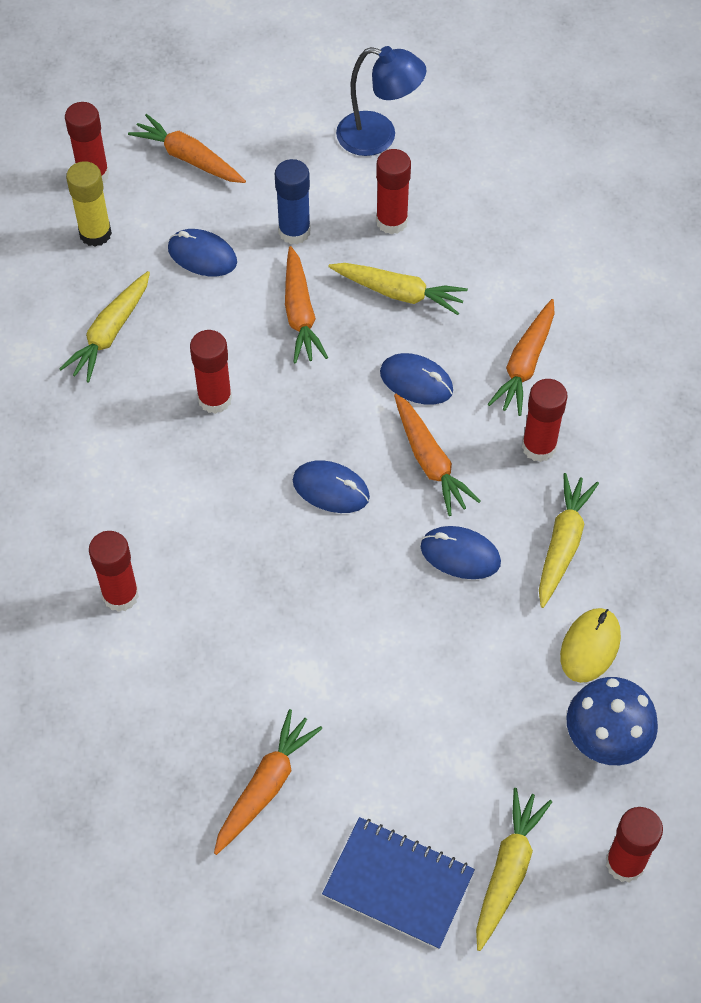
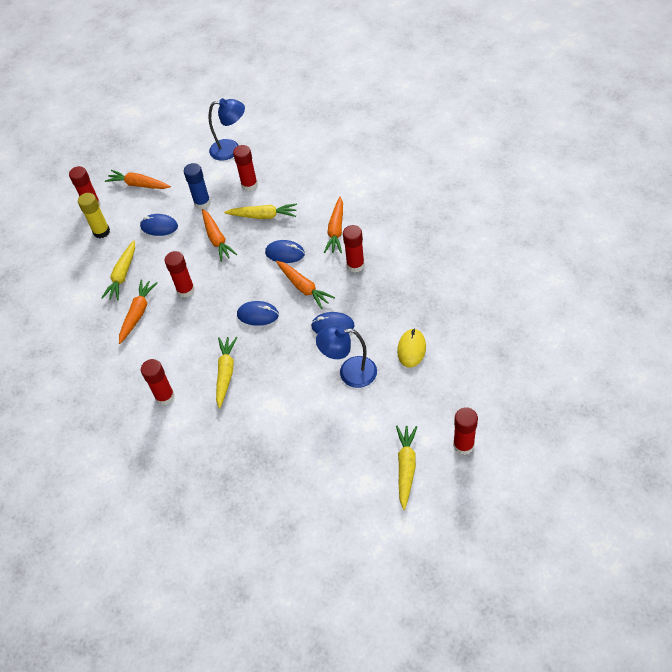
camera: 10 degrees left, 5 degrees down
orange carrot [214,709,322,855] -> orange carrot moved to [119,280,158,344]
blue notebook [322,817,475,950] -> none
yellow carrot [539,473,599,608] -> yellow carrot moved to [216,337,238,409]
blue mushroom [566,677,658,765] -> none
none -> blue lamp [316,326,377,388]

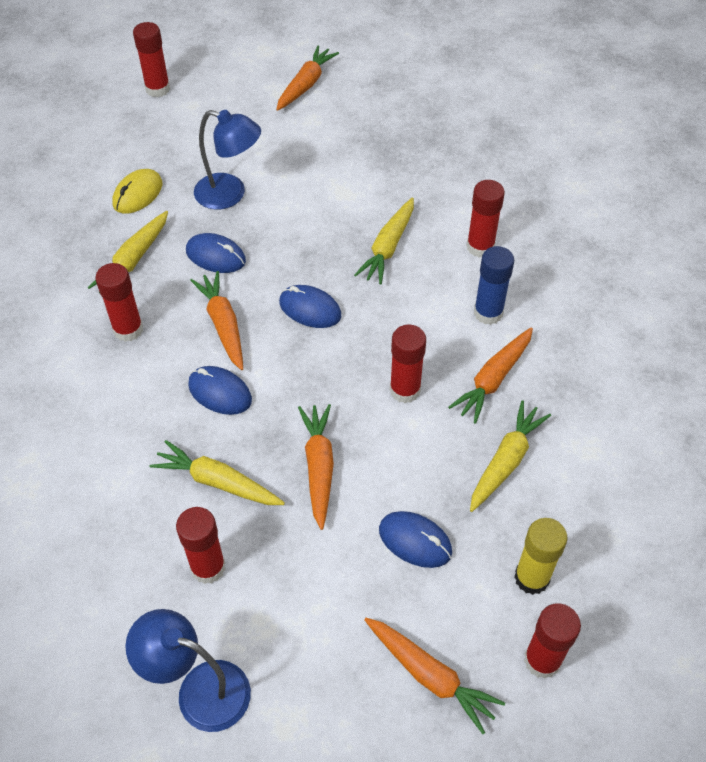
camera: 165 degrees left, 0 degrees up
blue glue stick [184,163,211,209] -> blue glue stick moved to [474,246,514,325]
orange carrot [324,197,343,253] -> orange carrot moved to [276,46,339,111]
yellow carrot [396,426,417,510] -> yellow carrot moved to [87,211,168,293]

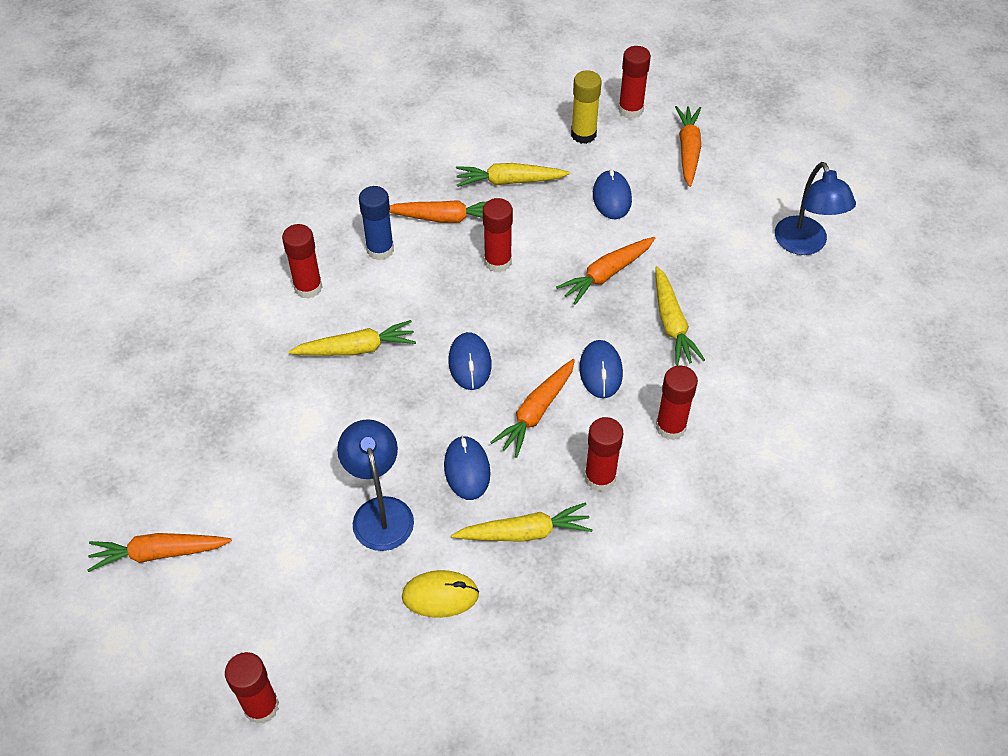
camera: 125 degrees left, 0 degrees up
red glue stick [176,507,226,584] -> red glue stick moved to [656,366,698,440]

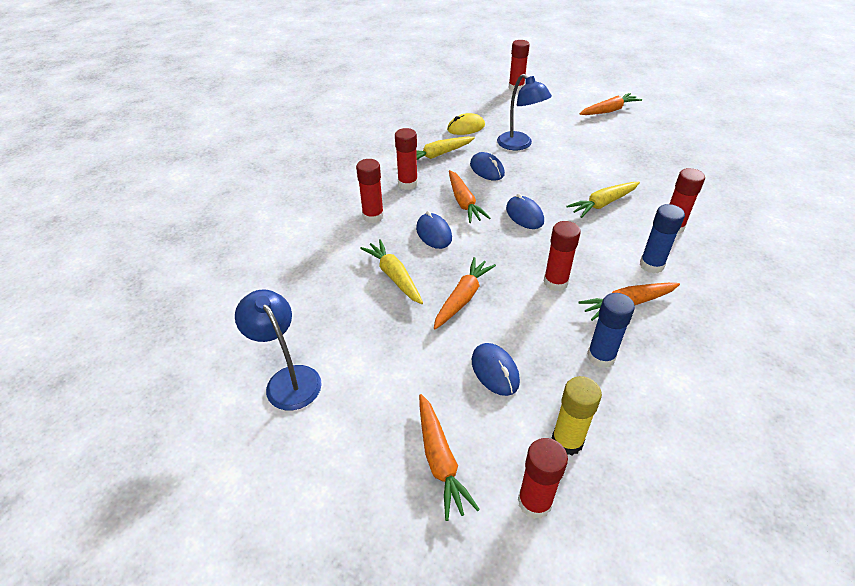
camera: 160 degrees right, 10 degrees down
yellow carrot [456,163,570,187] -> blue glue stick [587,293,635,368]
orange carrot [490,359,575,458] -> orange carrot turned 150 degrees clockwise [449,170,490,223]

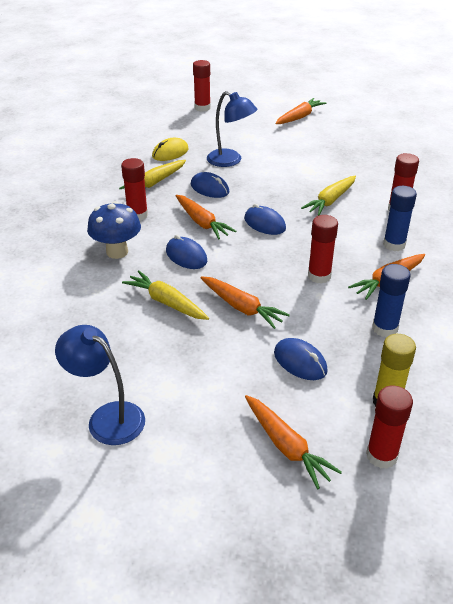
camera: 20 degrees left, 5 degrees down
red glue stick [356,159,384,223] -> blue mushroom [87,201,141,259]
orange carrot [434,257,496,329] -> orange carrot turned 120 degrees clockwise [200,276,290,329]

